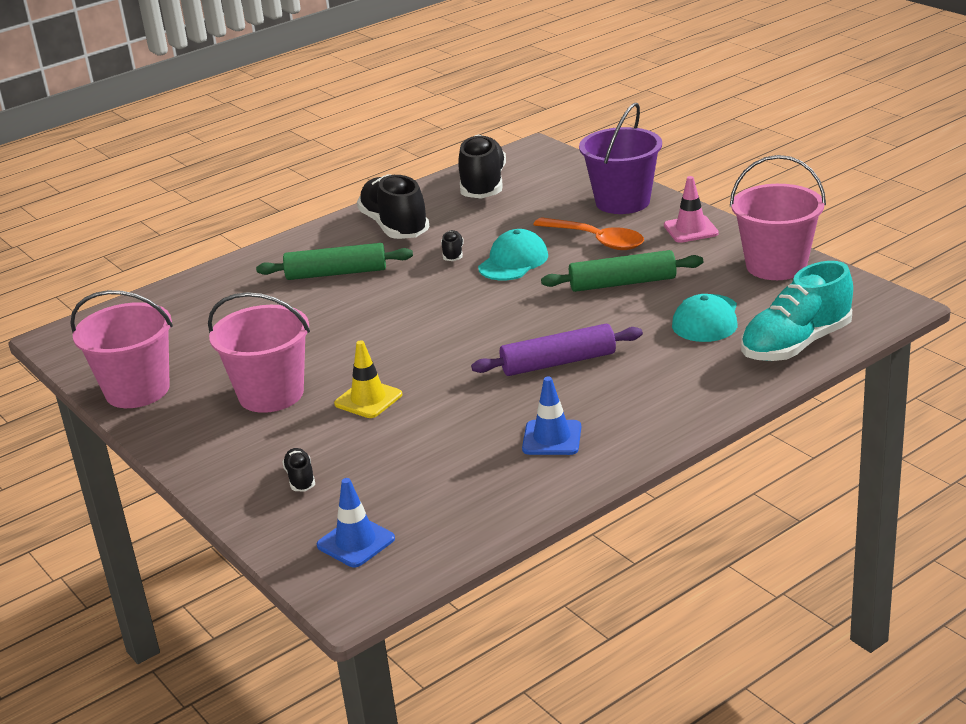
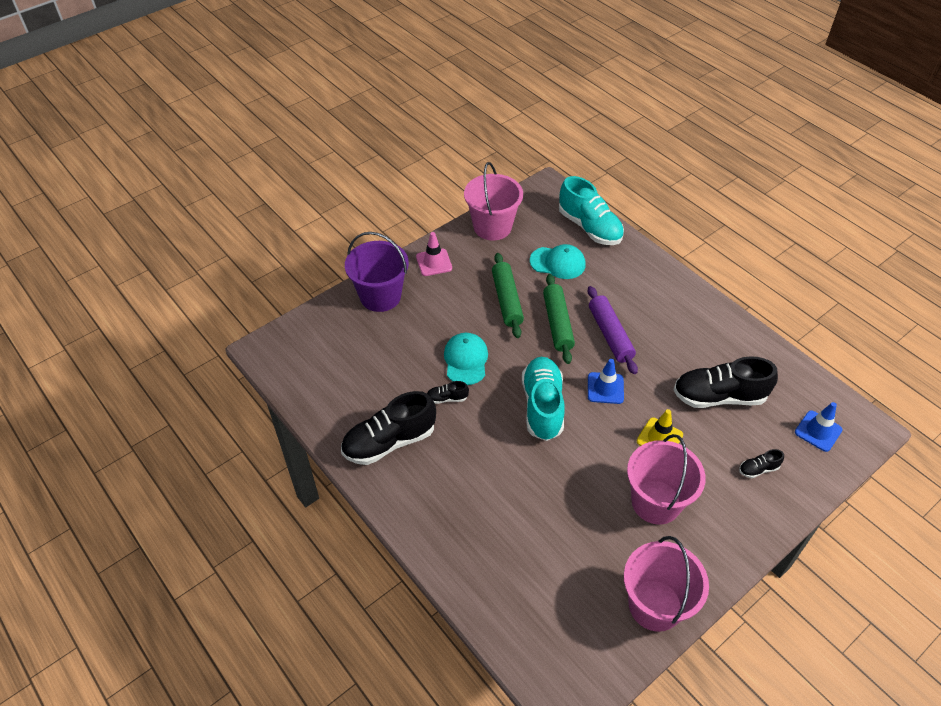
camera: 95 degrees left, 20 degrees up
green rolling pin [256,243,413,280] -> green rolling pin moved to [543,274,575,364]
black shoe [458,135,506,199] -> black shoe moved to [674,356,778,408]
turquoise cap [478,229,548,280] -> turquoise cap turned 60 degrees clockwise [444,333,488,385]
blue traffic cone [522,377,581,455] -> blue traffic cone moved to [588,359,624,404]
orange spoon [533,217,644,250] -> none
none -> turquoise shoe [522,357,565,441]

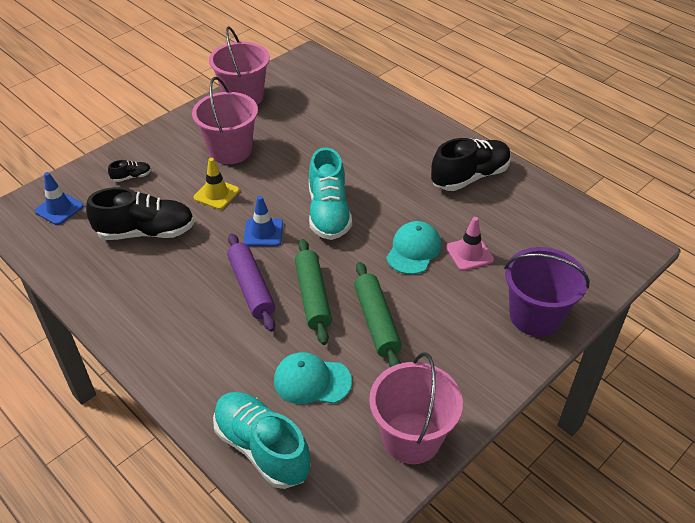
camera: 175 degrees right, 5 degrees down
pink traffic cone [416,232,452,276] -> pink traffic cone moved to [446,217,494,271]
black shoe [427,381,469,404] -> none
turquoise cap [444,333,488,385] -> turquoise cap turned 150 degrees counterclockwise [386,221,441,274]

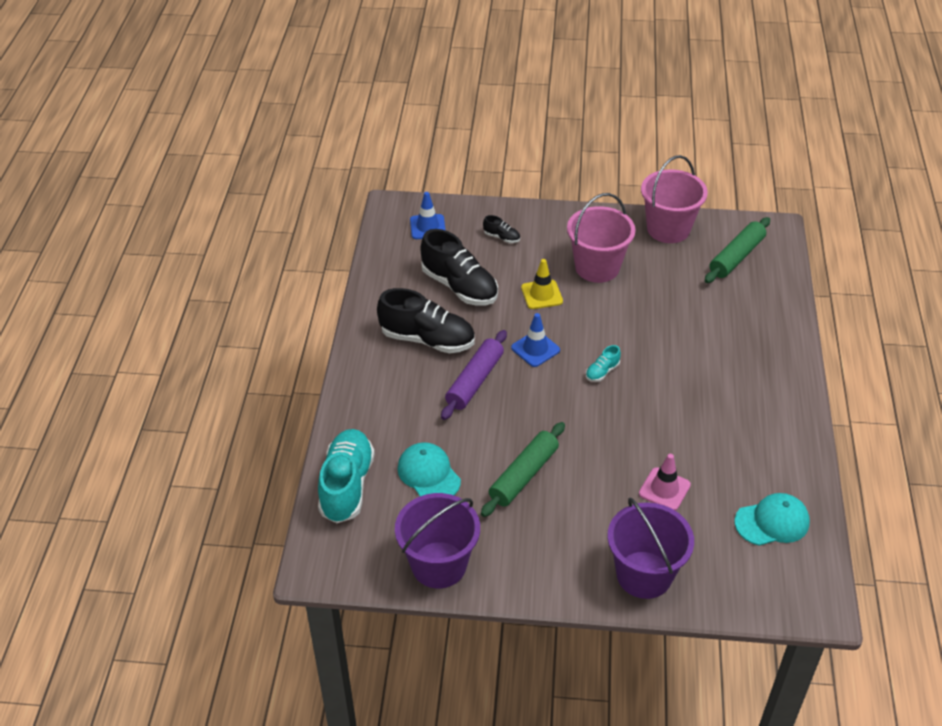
camera: 50 degrees right, 0 degrees up
green rolling pin [295,239,332,345] -> green rolling pin moved to [705,217,770,283]
turquoise shoe [309,147,352,240] -> turquoise shoe [586,345,621,382], size x0.44
pink bucket [369,353,463,464] -> purple bucket [395,493,480,588]
turquoise cap [386,221,441,274] -> turquoise cap moved to [735,493,810,546]
black shoe [431,138,511,191] -> black shoe moved to [377,288,475,353]

